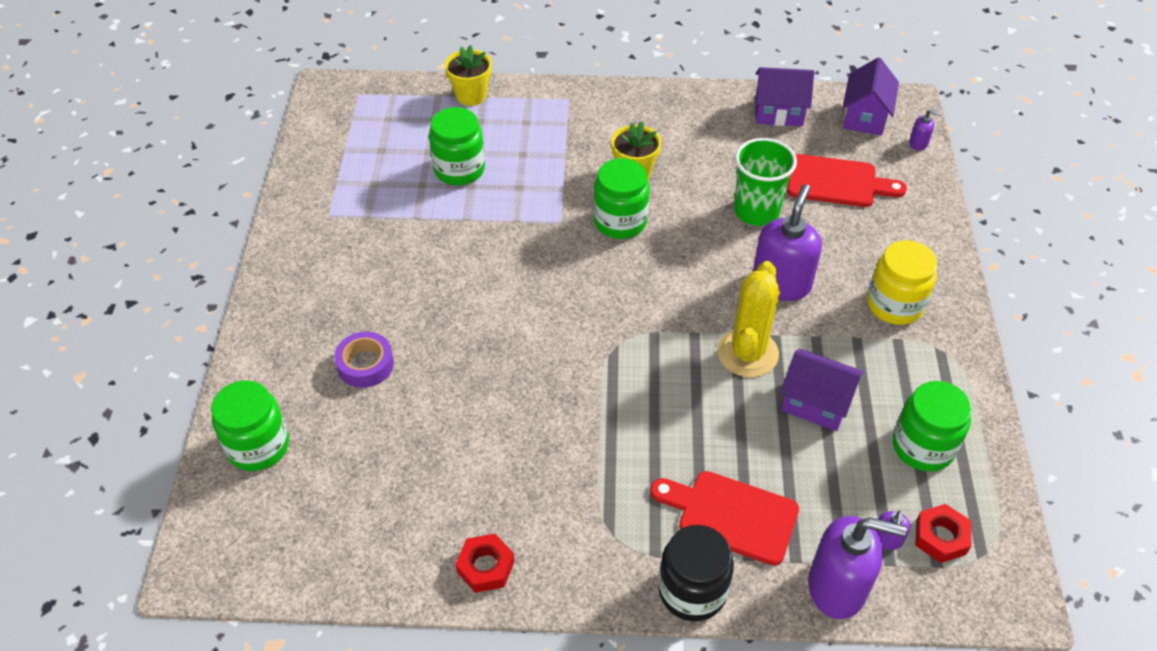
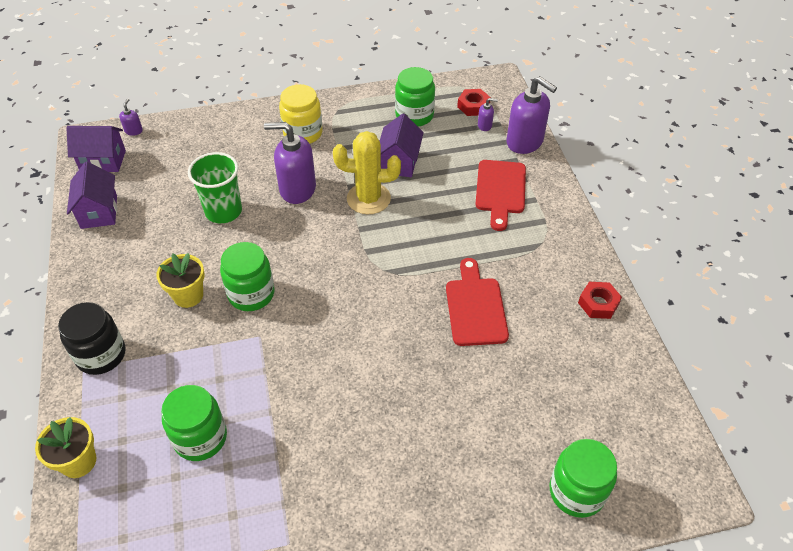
camera: 105 degrees left, 0 degrees up
purple tape [334,331,394,388] -> none
black jar [658,525,734,621] -> black jar moved to [58,302,126,375]
red cutting board [787,154,907,207] -> red cutting board moved to [446,258,509,346]
purple soap dispenser [808,516,907,619] -> purple soap dispenser turned 135 degrees clockwise [506,76,557,154]

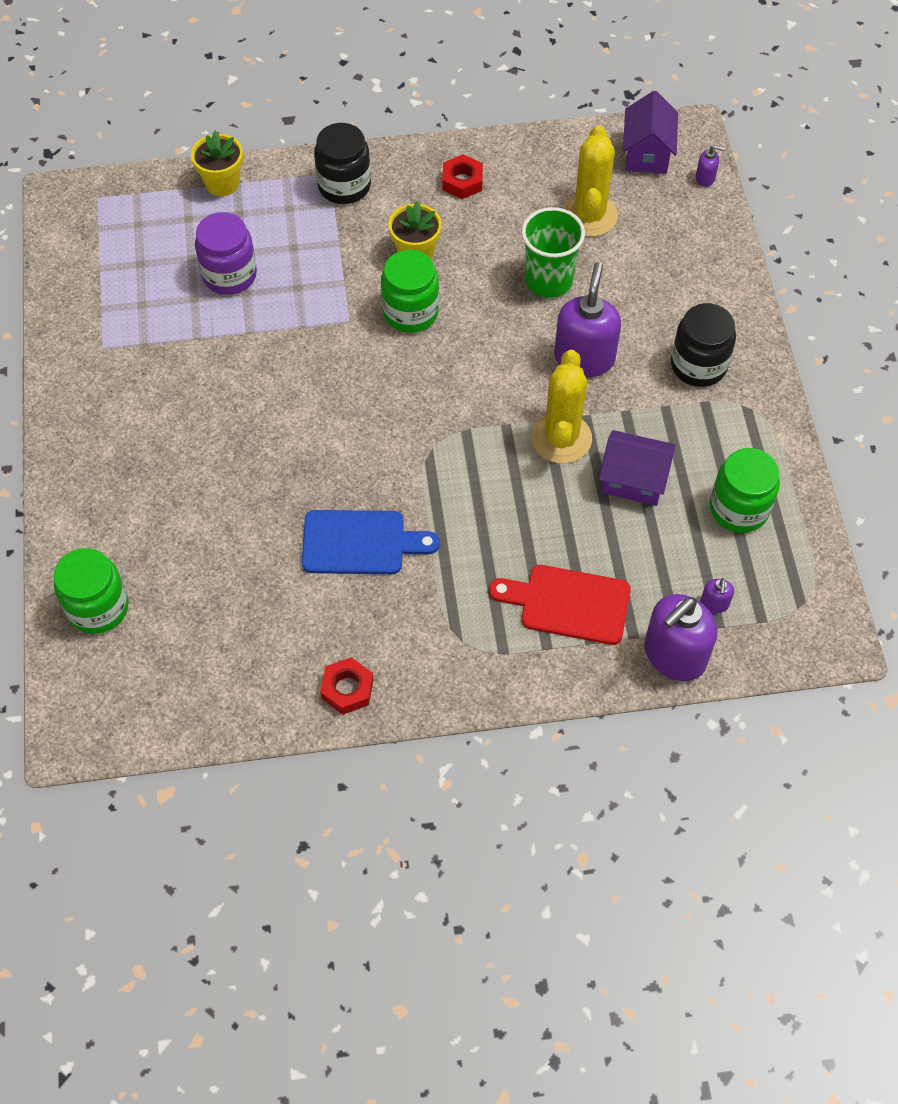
camera: 95 degrees right, 10 degrees up
purple house [67,162,117,229] -> none
green jar [161,385,227,461] -> purple jar [195,212,257,295]
yellow jar [279,84,322,144] -> black jar [671,303,736,387]
red cutting board [446,258,509,346] -> blue cutting board [302,510,440,574]
red nut [457,89,491,116] -> red nut moved to [442,154,483,199]
none -> yellow cactus [563,126,618,237]

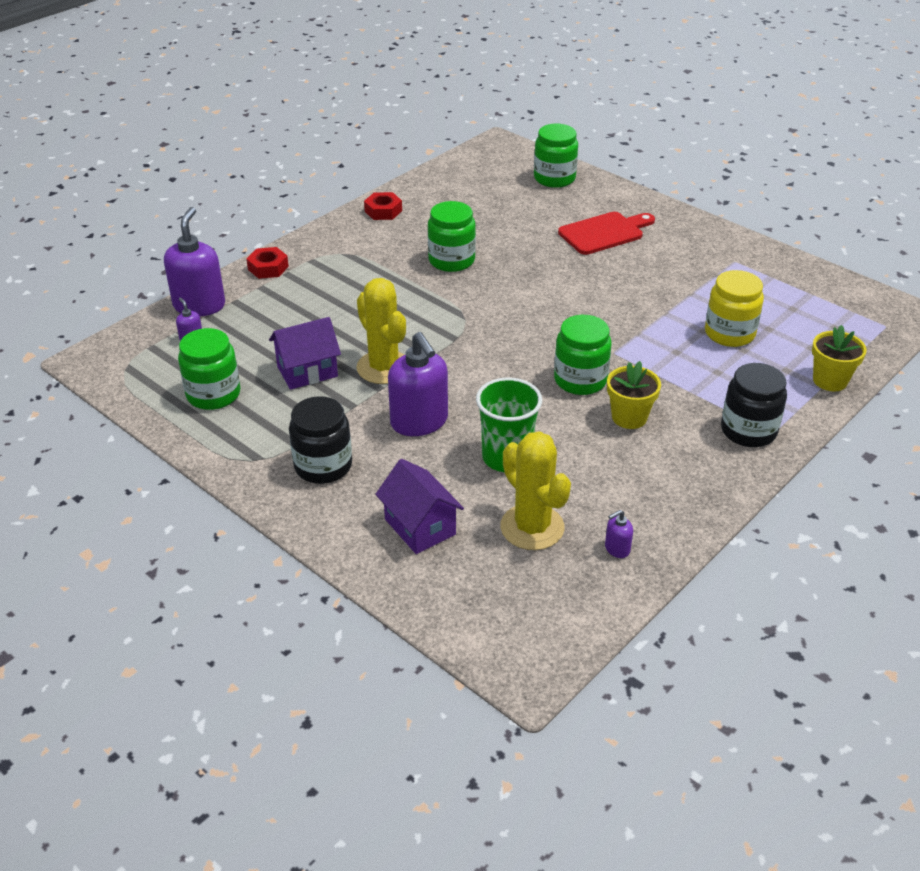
camera: 140 degrees right, 20 degrees down
purple jar [195,212,257,295] -> yellow jar [705,270,764,347]
blue cutting board [302,510,440,574] -> green jar [428,201,476,272]
red nut [442,154,483,199] -> red nut moved to [247,247,289,279]
red cutting board [489,565,631,645] -> red cutting board moved to [558,212,655,255]
purple house [623,91,678,174] -> purple house moved to [375,459,464,554]
purple soap dispenser [696,145,725,187] -> purple soap dispenser moved to [605,510,633,558]

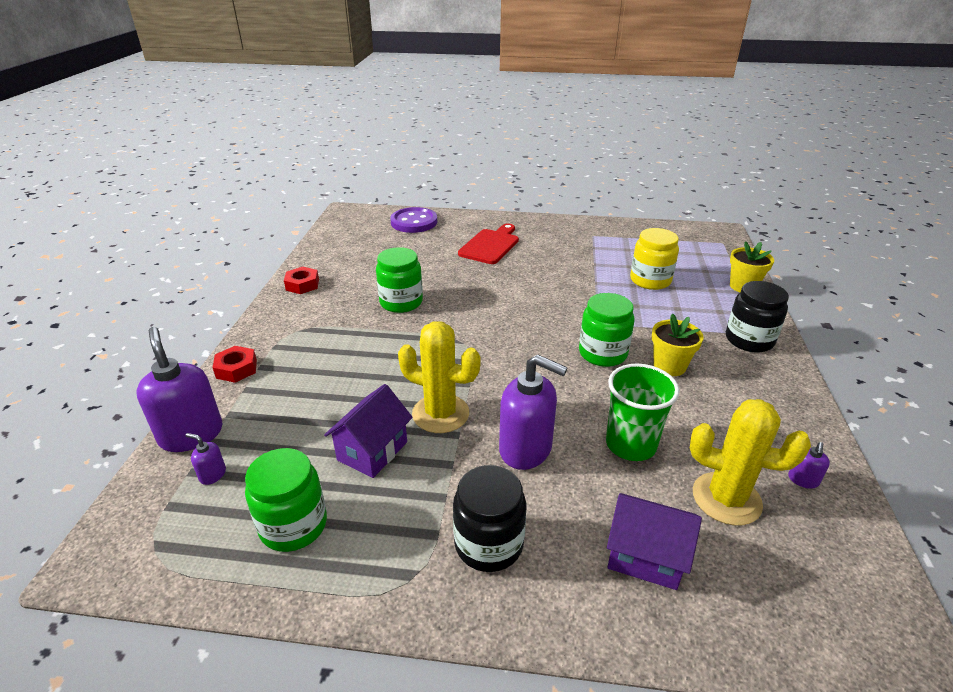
camera: 35 degrees left, 5 degrees down
green jar [534,124,578,188] -> purple button [390,207,437,233]

